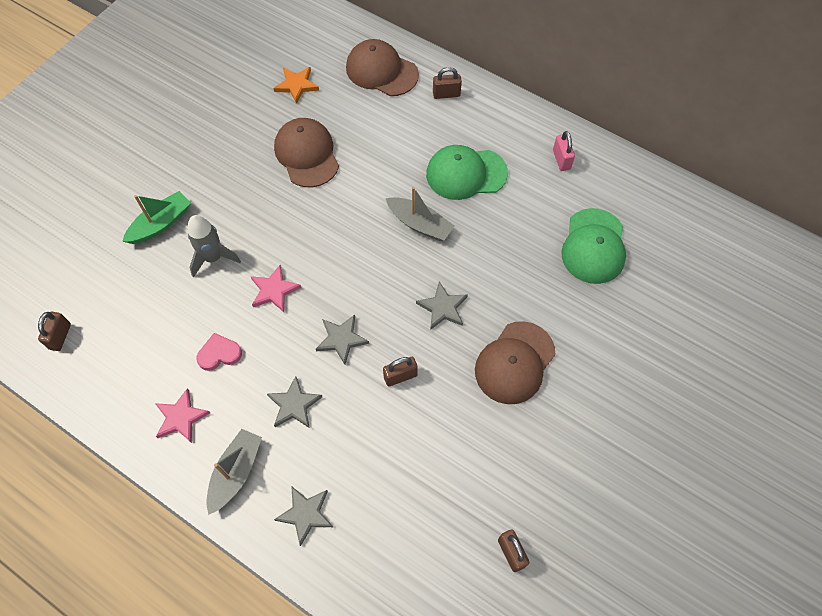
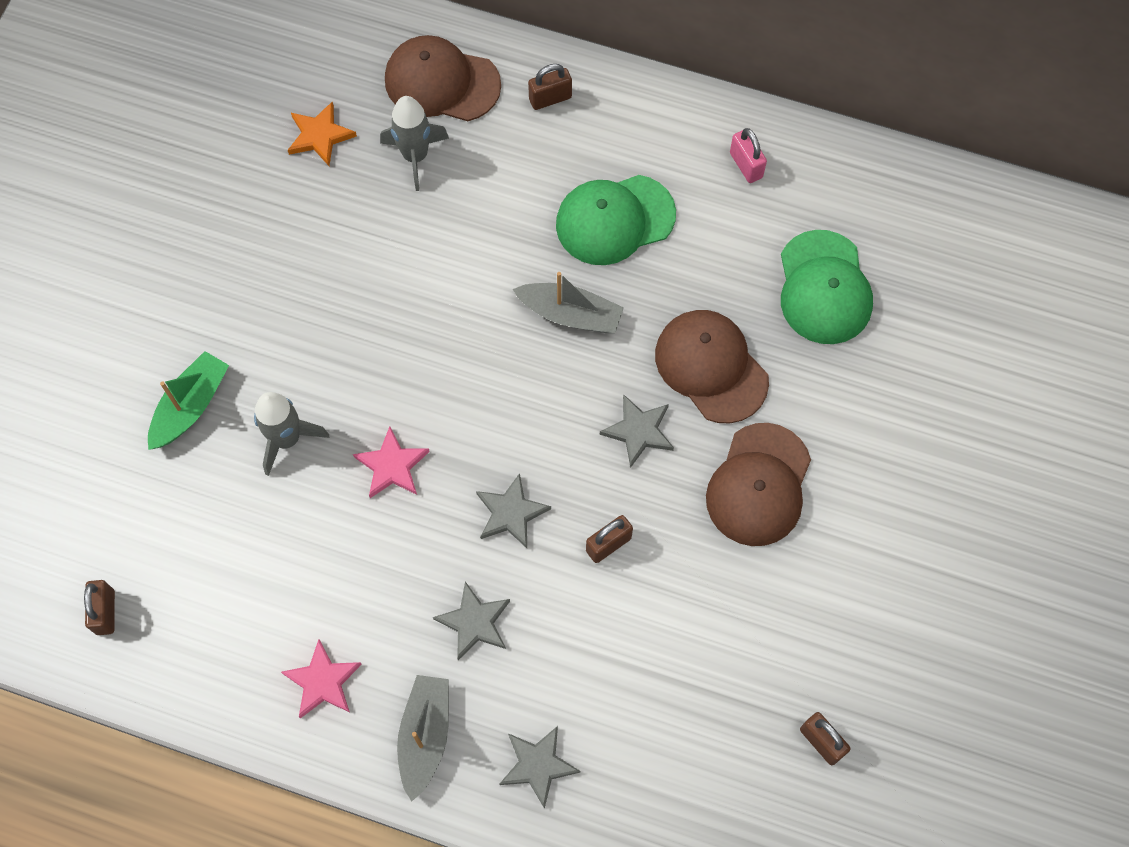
camera: 15 degrees left, 5 degrees up
pink heart [196,333,242,371] -> none
brown cap [274,118,339,187] -> brown cap moved to [655,310,769,423]
none -> grey rocket [380,96,449,191]

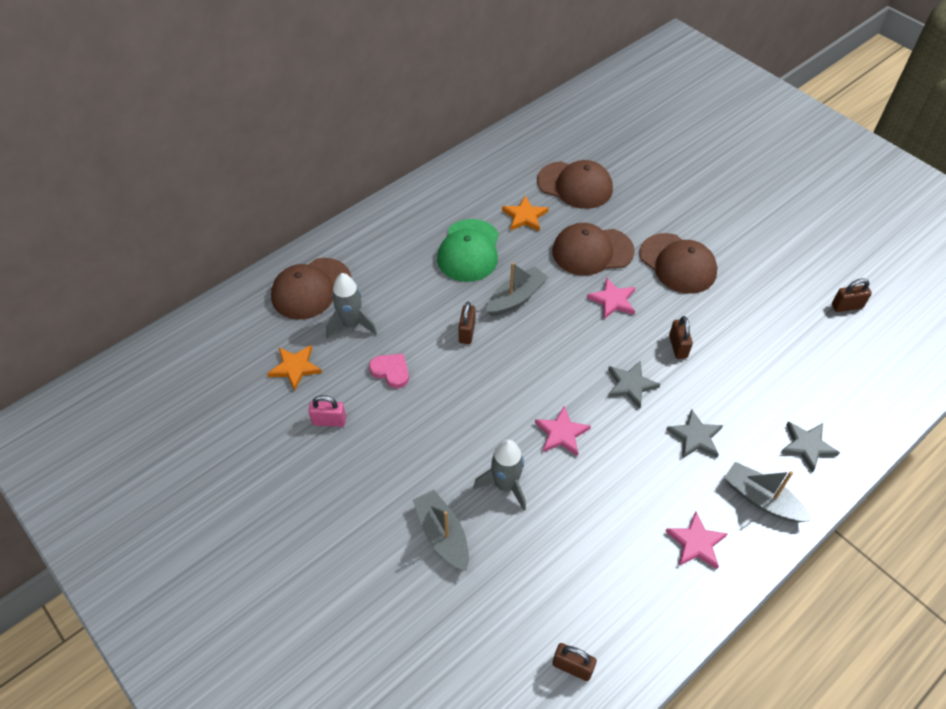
camera: 60 degrees left, 15 degrees down
green boat [148,351,229,450] -> grey boat [413,490,469,571]
brown padlock [528,64,572,110] -> brown padlock moved to [458,302,476,344]
grey star [600,394,674,468] -> pink star [587,277,635,319]
pink padlock [730,128,767,183] -> pink padlock moved to [308,395,346,427]
green cap [781,230,873,344] -> brown cap [537,160,613,209]
none -> pink heart [369,354,409,388]
none -> orange star [502,196,548,231]

